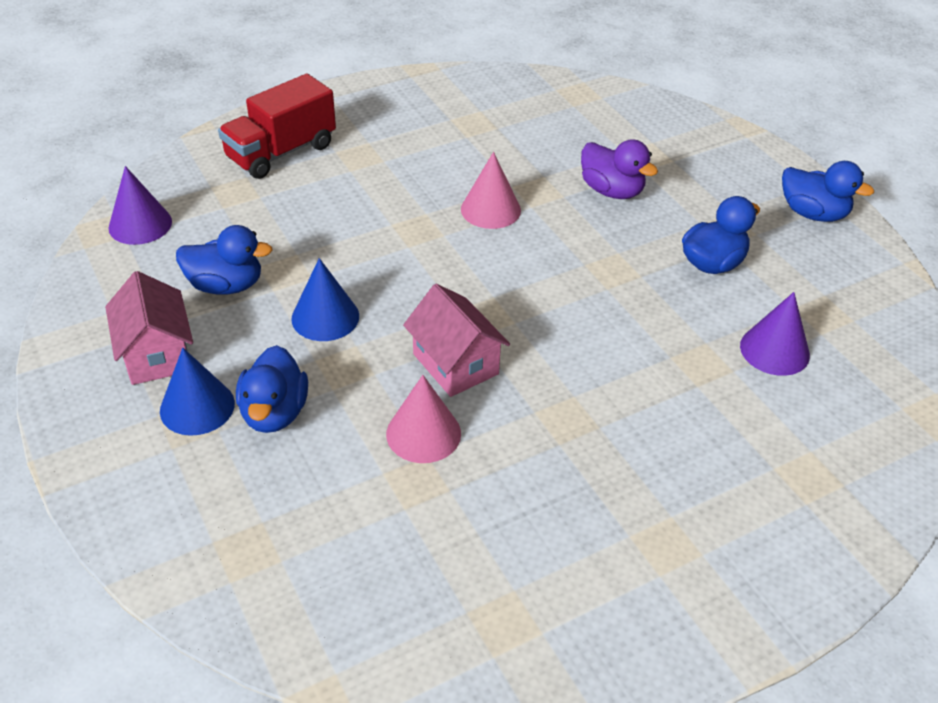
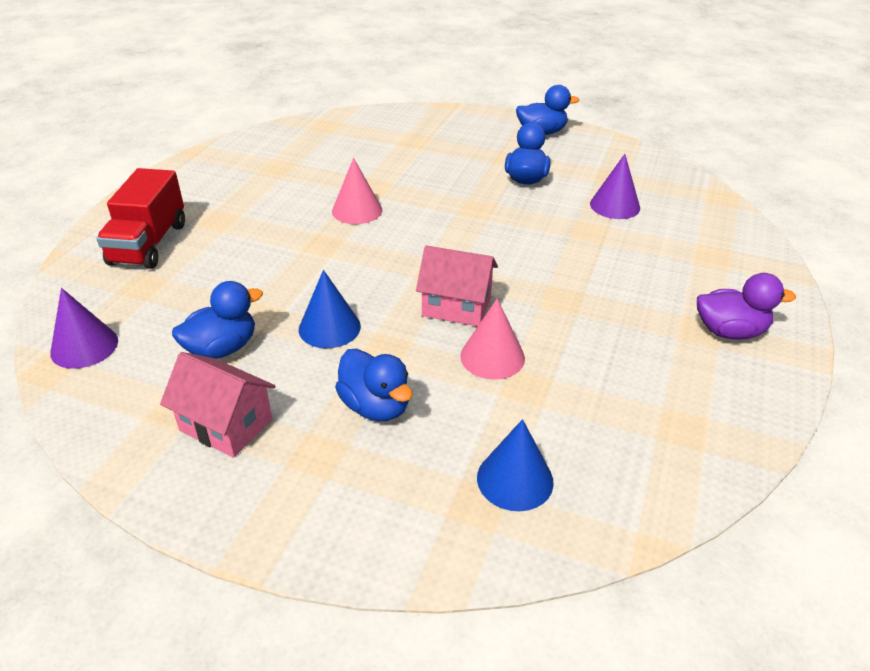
camera: 40 degrees left, 5 degrees down
blue cone [160,348,235,436] -> blue cone moved to [477,419,554,511]
purple duck [581,139,658,199] -> purple duck moved to [697,273,796,340]

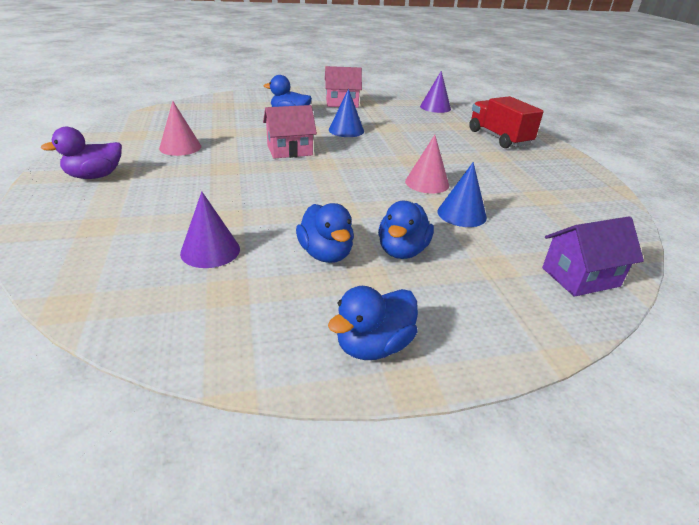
camera: 145 degrees right, 5 degrees down
blue duck [172,281,263,359] -> blue duck moved to [378,201,434,259]
pink cone [460,298,525,380] -> pink cone moved to [159,101,201,156]
blue cone [477,419,554,511] -> blue cone moved to [438,162,487,227]
none -> purple house [542,216,644,297]

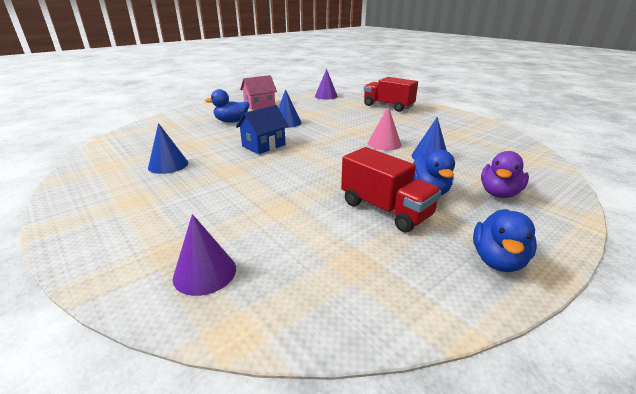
camera: 25 degrees left, 5 degrees down
purple duck [41,127,122,179] -> purple duck moved to [481,151,529,198]
pink cone [159,101,201,156] -> blue cone [148,123,188,174]
purple cone [180,192,240,268] -> purple cone moved to [173,214,236,296]
pink house [263,105,317,158] -> blue house [236,105,289,154]
blue duck [296,203,354,263] -> red truck [341,147,441,232]
purple house [542,216,644,297] -> none

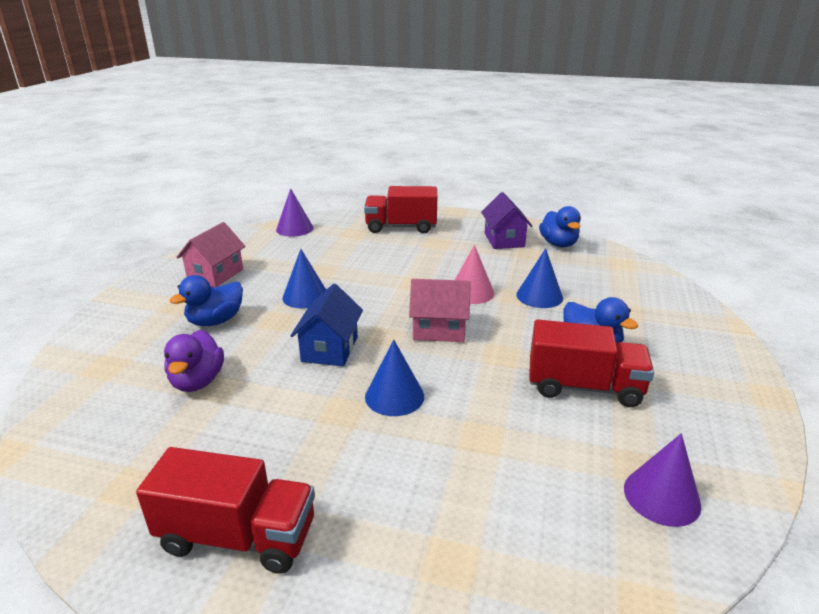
camera: 35 degrees left, 0 degrees up
blue cone [148,123,188,174] -> blue cone moved to [365,340,424,416]
purple cone [173,214,236,296] -> purple cone moved to [624,433,702,527]
blue duck [473,209,537,272] -> blue duck moved to [539,206,581,247]
purple duck [481,151,529,198] -> purple duck moved to [164,330,224,392]
none -> red truck [136,447,315,574]
none -> pink house [409,279,471,342]
none -> purple house [481,192,532,249]

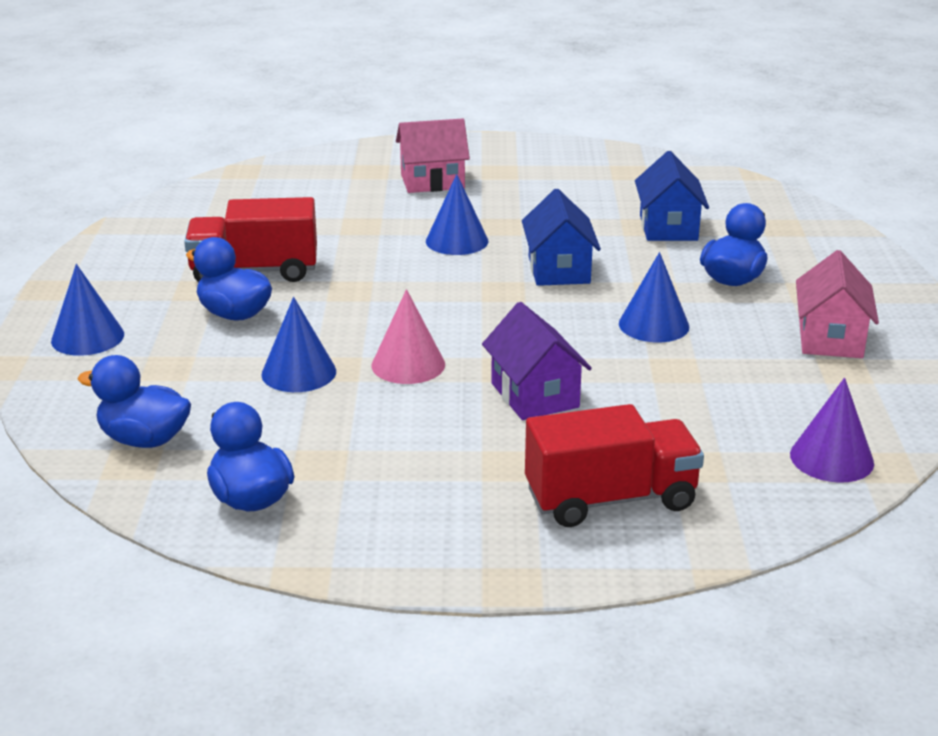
camera: 165 degrees right, 0 degrees up
red truck [136,447,315,574] -> none
purple duck [164,330,224,392] -> blue house [635,151,709,241]
pink house [409,279,471,342] -> pink house moved to [396,119,470,193]
purple house [481,192,532,249] -> purple house moved to [482,302,592,420]
purple cone [624,433,702,527] -> none
none -> blue cone [51,264,124,356]
none -> blue duck [78,355,191,448]

